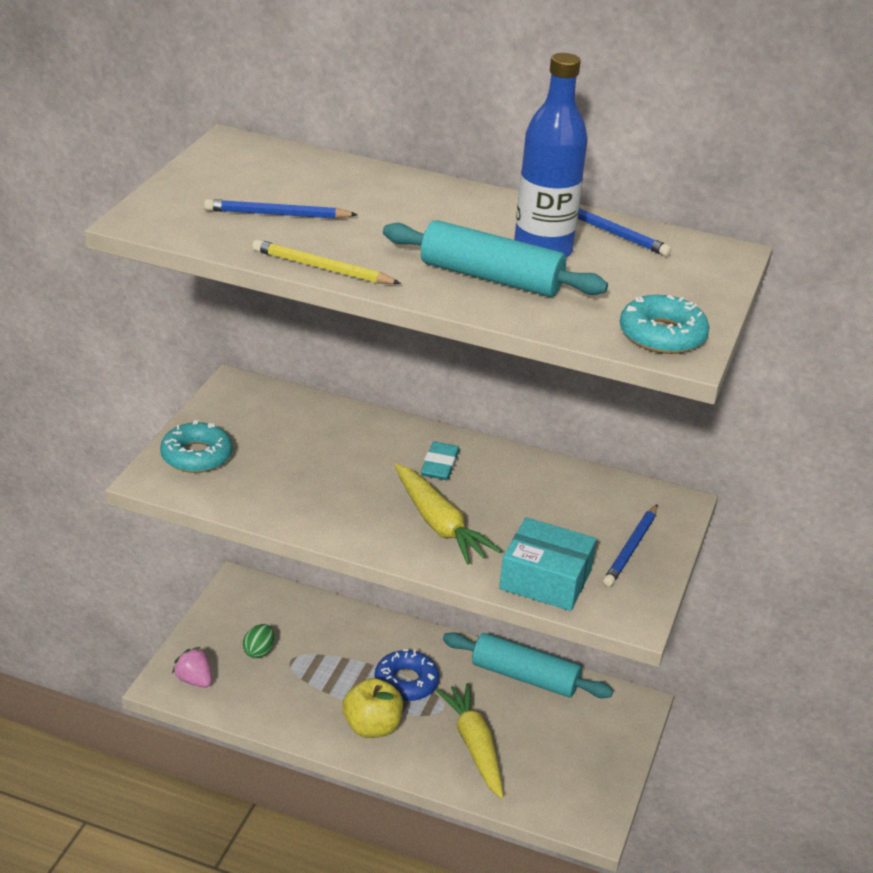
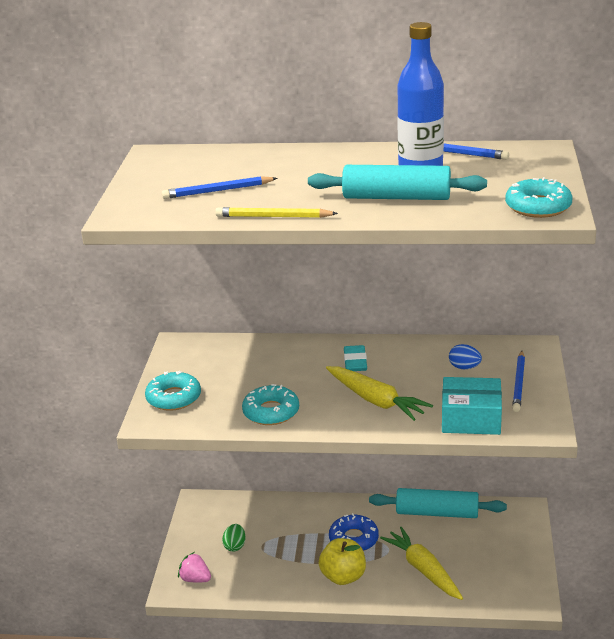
camera: 10 degrees left, 5 degrees down
none -> turquoise donut [242,384,299,425]
none -> blue egg [449,344,482,369]

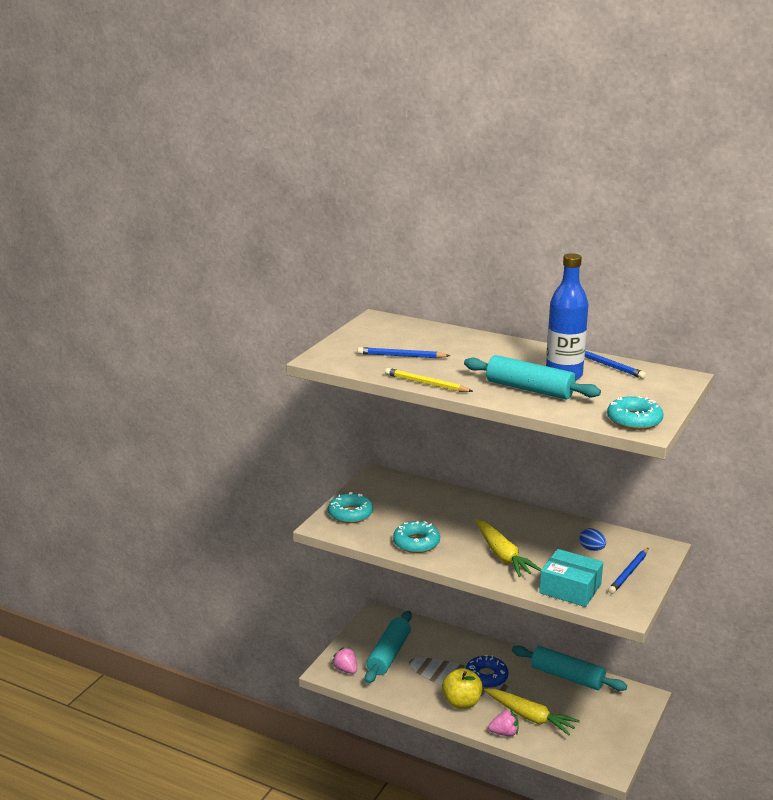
camera: 20 degrees right, 5 degrees down
green egg [222,524,245,552] -> turquoise rolling pin [365,611,412,684]
turquoise eraser [344,345,367,371] -> none
yellow carrot [380,527,463,600] -> yellow carrot turned 135 degrees clockwise [484,688,580,735]
none -> pink strawberry [488,709,519,737]

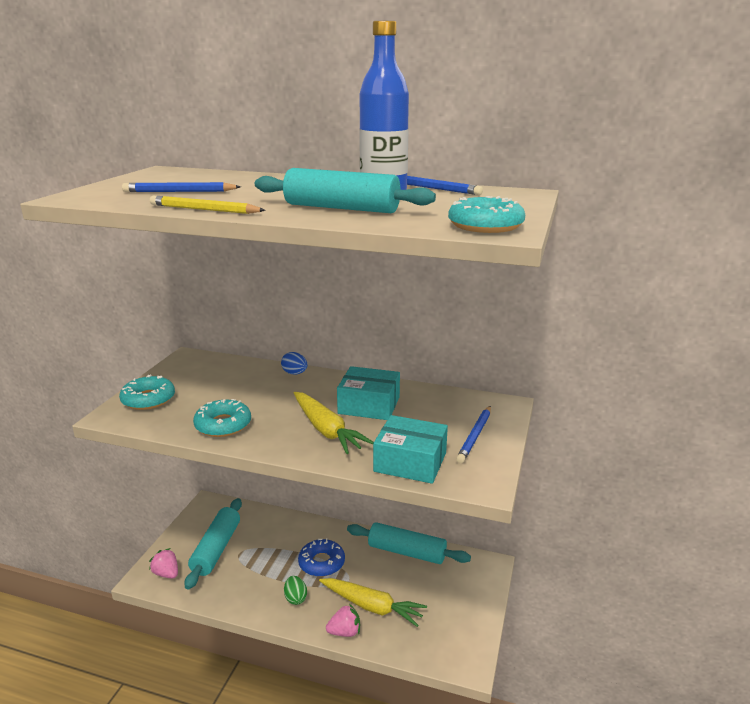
camera: 10 degrees left, 0 degrees up
yellow apple [442,668,483,709] -> green egg [284,576,307,605]
blue egg [579,528,606,551] -> blue egg moved to [281,352,307,374]
none -> turquoise box [337,366,400,420]

